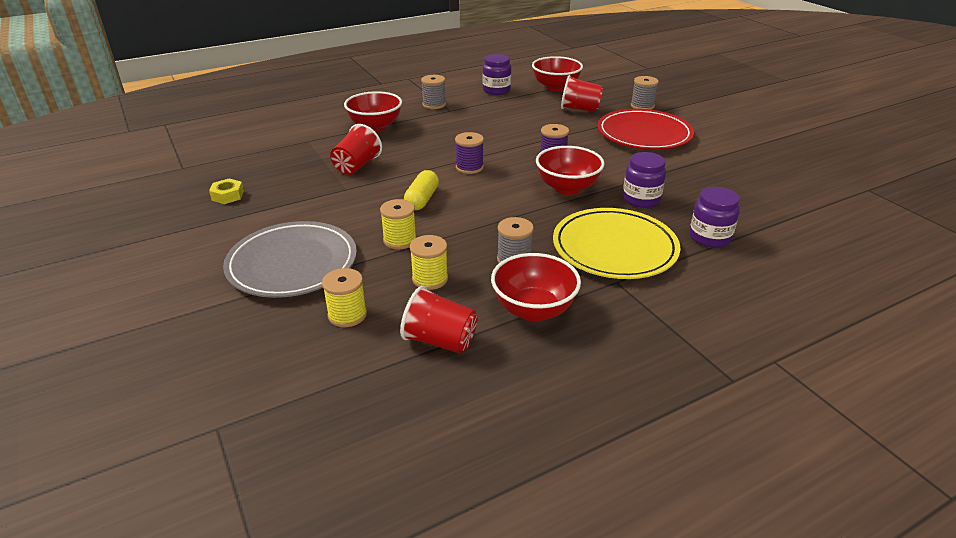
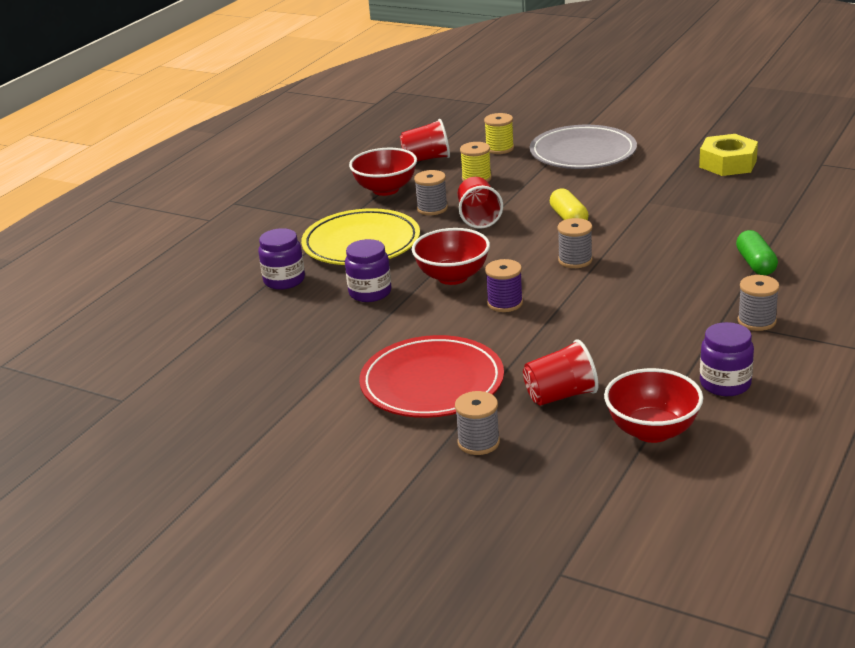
camera: 150 degrees right, 5 degrees down
yellow nut [209,178,244,204] -> yellow nut [699,134,758,176], size x1.82
red cup [330,124,382,175] -> red cup moved to [458,177,503,229]
red bowl [344,91,402,132] -> green capsule [736,230,778,275]
yellow spool [380,199,417,250] -> none
purple spool [455,132,484,174] -> grey spool [557,218,593,268]

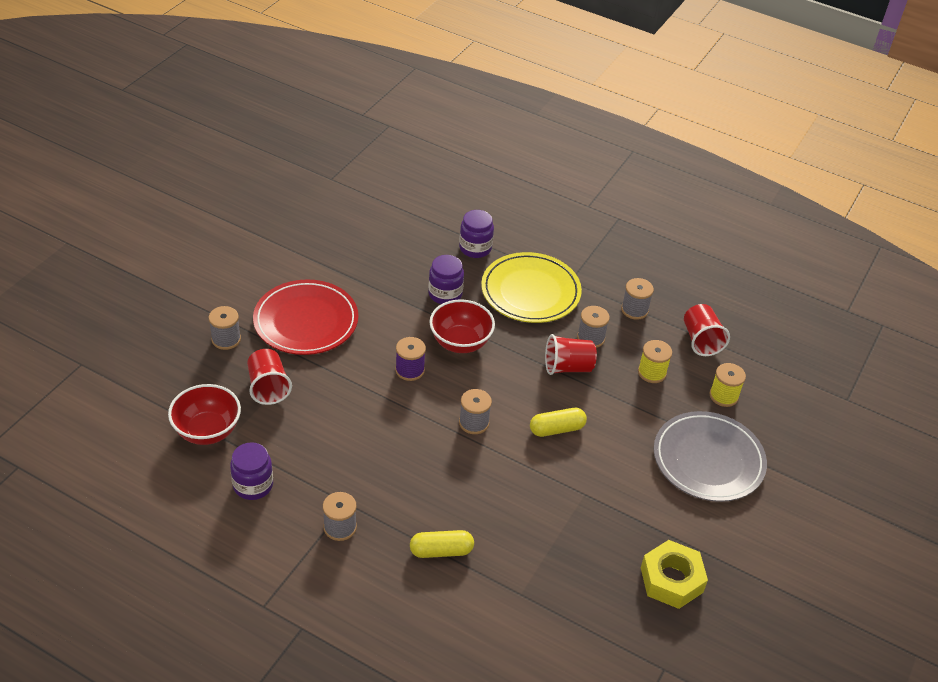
camera: 85 degrees right, 15 degrees up
red bowl [349,148,417,196] -> grey spool [621,278,654,320]
green capsule [736,230,778,275] -> yellow capsule [410,530,474,558]

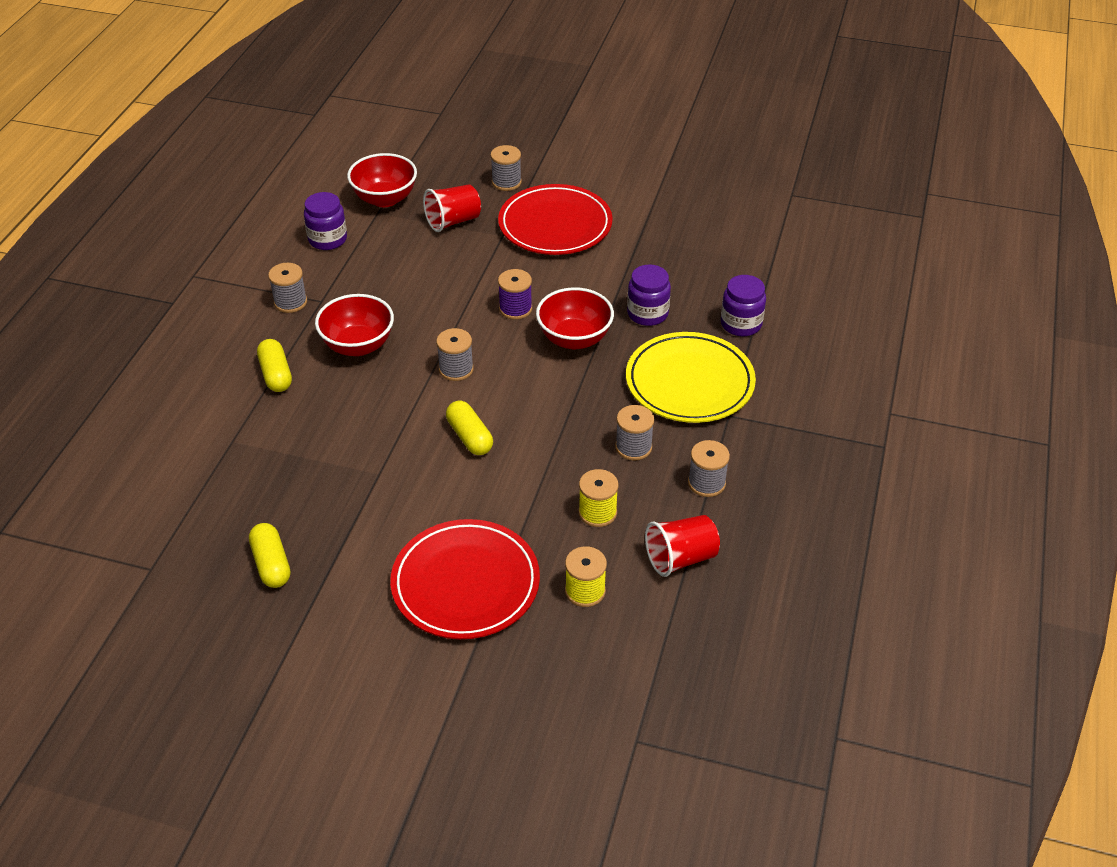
camera: 80 degrees right, 0 degrees up
red cup [545,334,597,375] -> none
yellow nut [641,540,708,609] -> yellow capsule [249,523,290,588]
grey plate [654,411,767,502] -> red plate [390,519,540,639]
none -> red bowl [315,294,394,356]

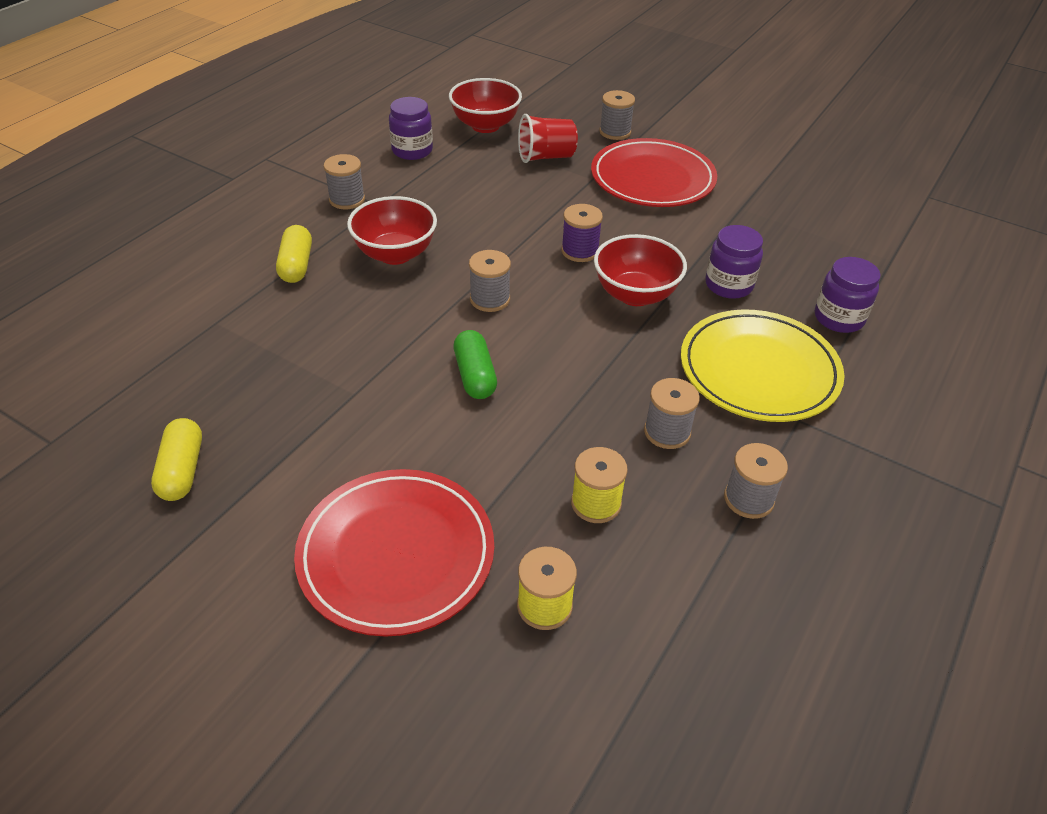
camera: 15 degrees right, 0 degrees up
yellow capsule [446,401,493,455] -> green capsule [454,330,497,399]
red cup [645,515,720,577] -> none

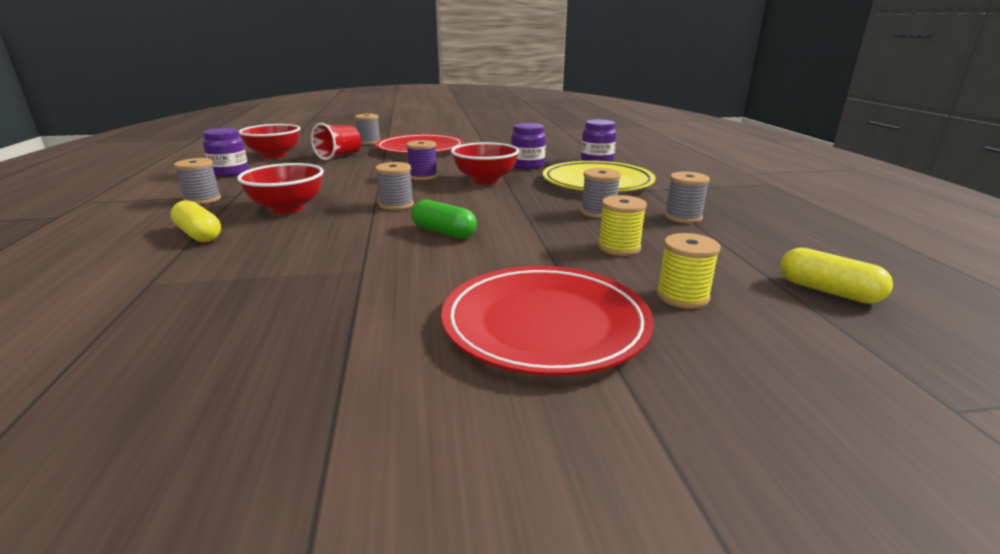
camera: 40 degrees left, 20 degrees down
yellow capsule [151,418,202,501] -> yellow capsule moved to [780,247,893,304]

